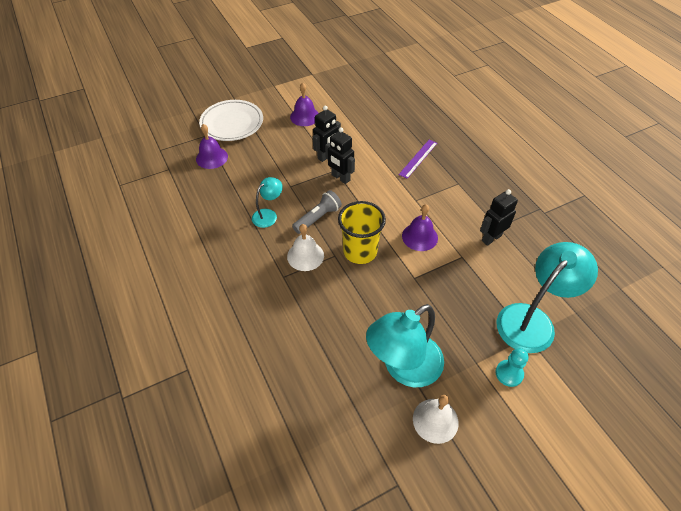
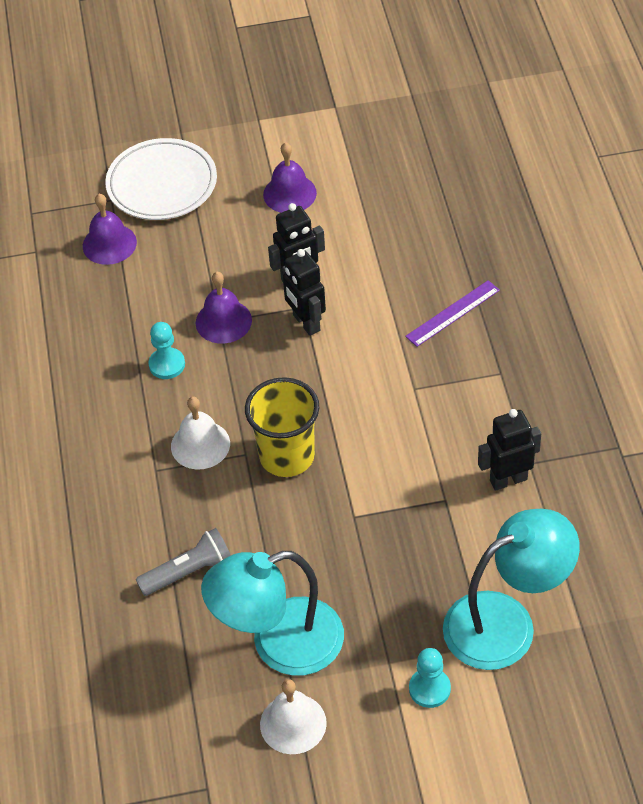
camera: 20 degrees right, 0 degrees up
turquoise lamp [252,177,283,228] -> turquoise pawn [148,322,185,379]
grey flashlight [292,190,342,234] -> grey flashlight moved to [136,528,231,596]
purple bell [402,204,438,251] -> purple bell moved to [196,272,252,344]

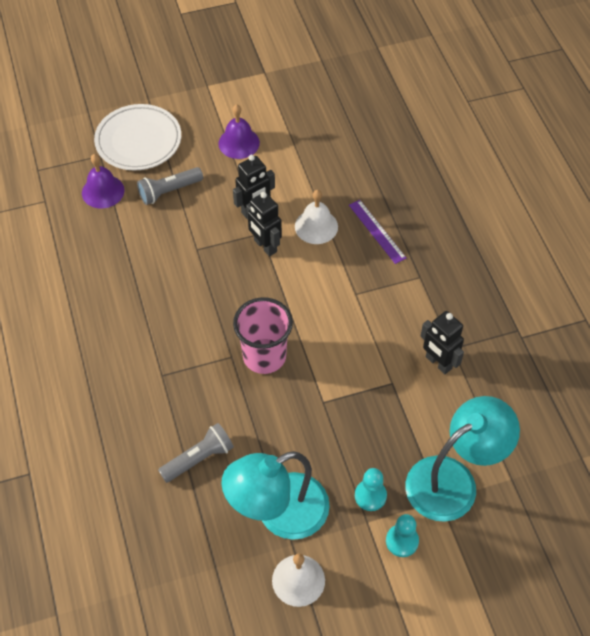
camera: 10 degrees left, 5 degrees up
turquoise pawn [148,322,185,379] -> turquoise pawn moved to [355,468,387,511]
white bell [171,396,230,469] -> white bell moved to [295,190,338,244]
purple bell [196,272,252,344] -> none
yellow cup [245,377,319,477] -> pink cup [233,297,293,374]
purple ruler [405,280,500,347] -> purple ruler turned 75 degrees counterclockwise [349,200,406,264]
black robot [478,409,541,491] -> black robot turned 105 degrees counterclockwise [421,311,464,374]
none -> grey flashlight [137,167,203,205]

